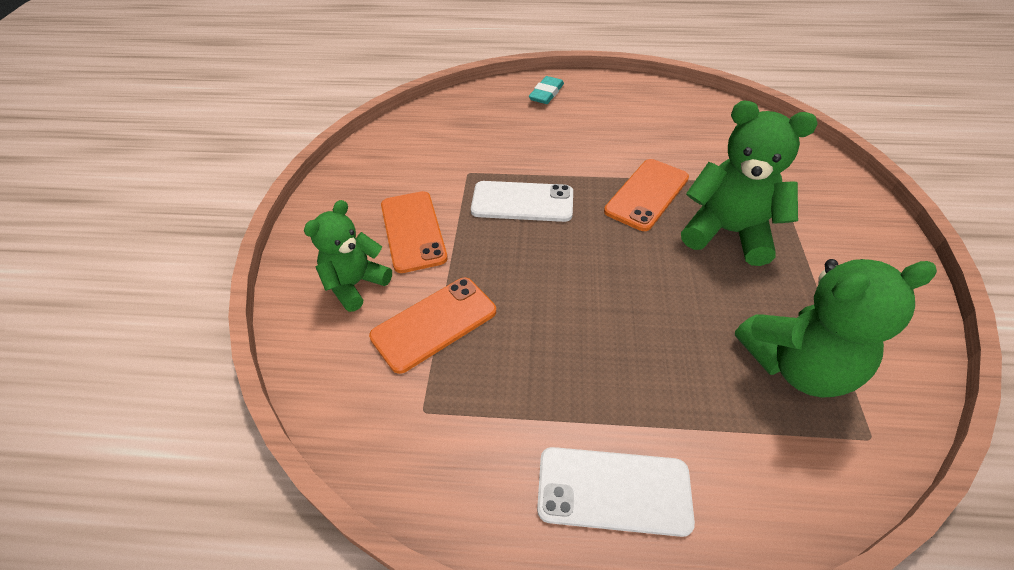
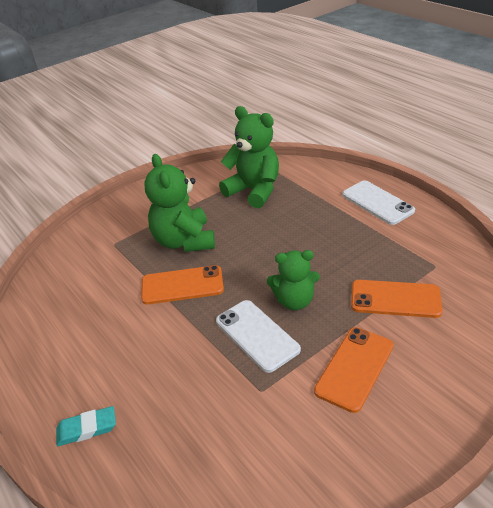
camera: 130 degrees left, 10 degrees down
green teddy bear [304,200,392,312] -> green teddy bear moved to [267,250,320,310]

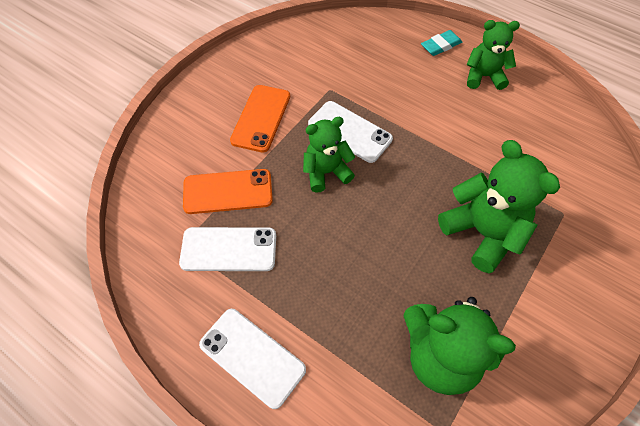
camera: 160 degrees right, 20 degrees up
orange phone [141,265,224,305] -> none
none -> white phone [179,227,276,271]
none -> green teddy bear [467,20,520,90]

